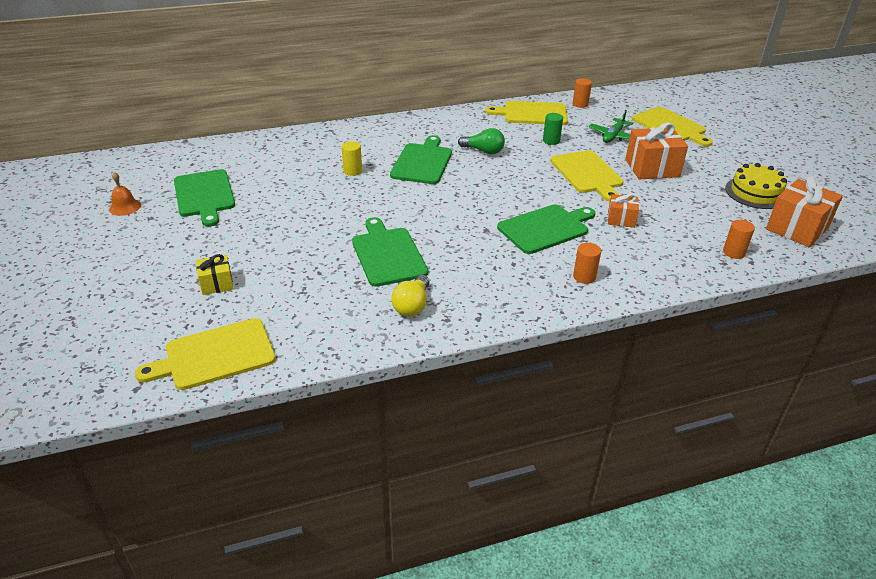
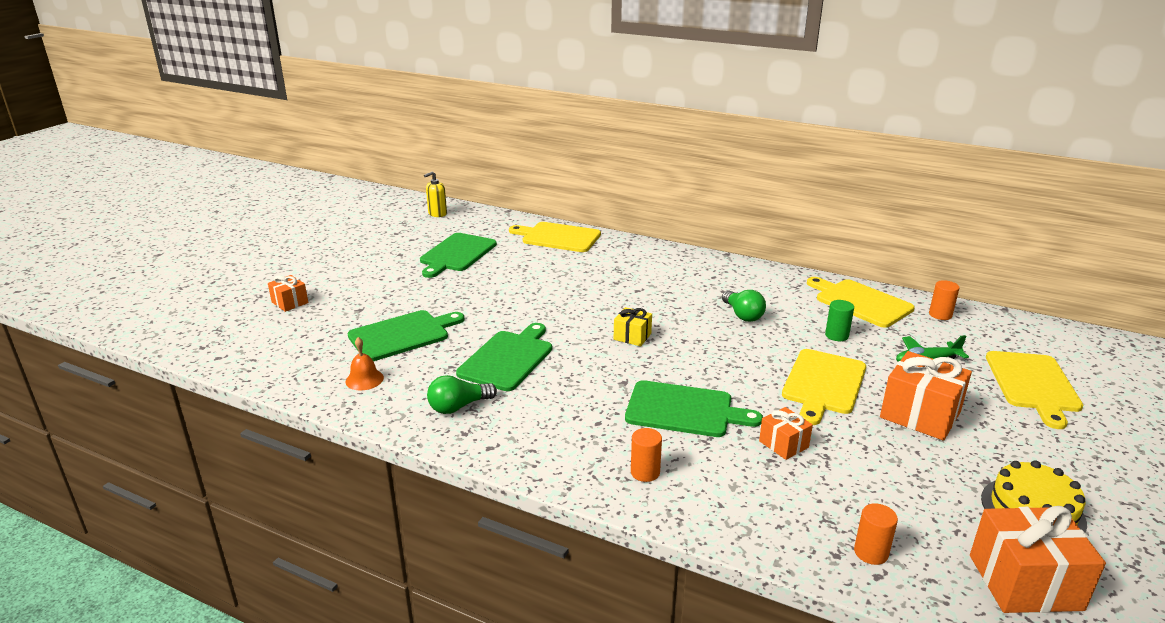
camera: 45 degrees right, 10 degrees down
orange bell [109,172,141,216] -> orange bell moved to [345,337,384,390]
yellow cutting board [135,318,276,390] -> yellow cutting board moved to [509,222,601,252]
yellow gift [196,254,234,295] -> yellow gift moved to [614,307,652,346]
yellow cylinder [342,141,362,176] -> none
green cutting board [390,135,452,184] -> green cutting board moved to [348,310,464,361]
yellow light bulb [391,275,429,316] -> green light bulb [427,375,497,414]
none -> orange gift [268,275,308,312]
none -> yellow soap dispenser [424,171,447,217]

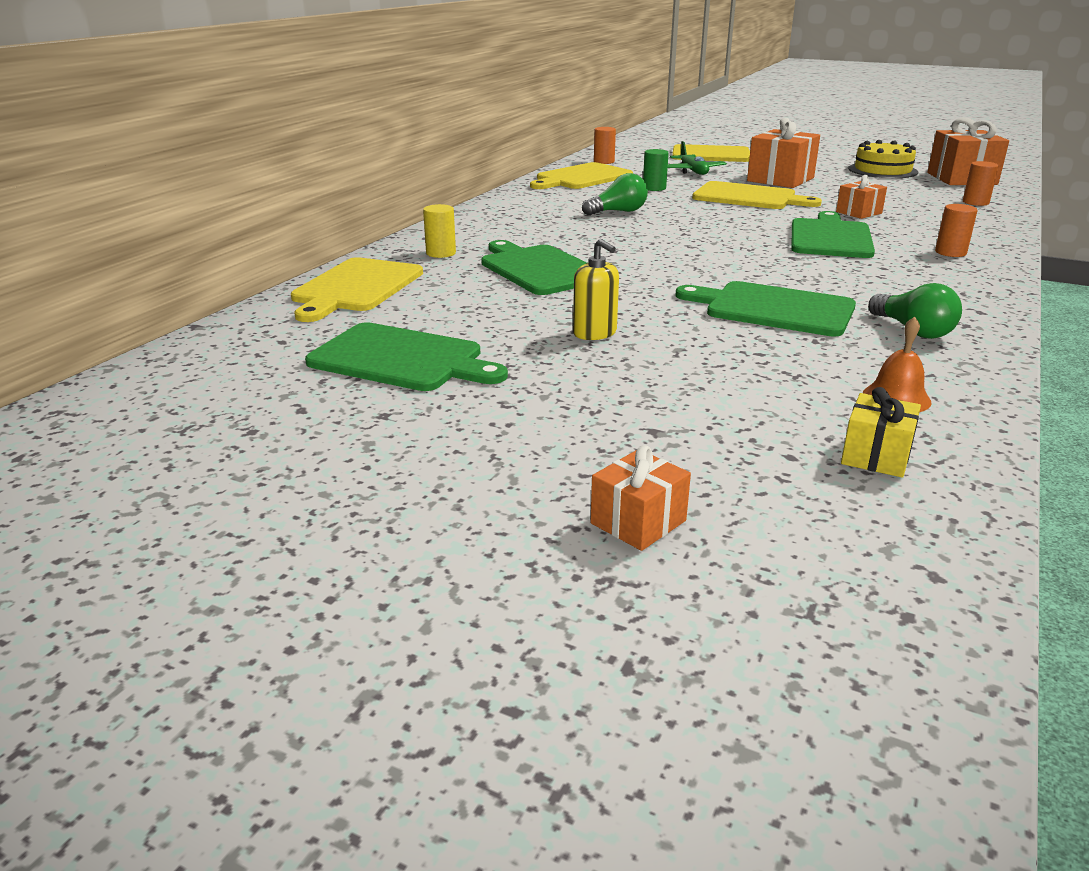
camera: 90 degrees left, 0 degrees up
green cutting board [348,310,464,361] -> green cutting board moved to [481,240,587,295]
yellow soap dispenser [424,171,447,217] -> yellow soap dispenser moved to [573,239,619,340]
yellow gift [614,307,652,346] -> yellow gift moved to [841,387,921,478]
none -> yellow cylinder [423,204,456,258]

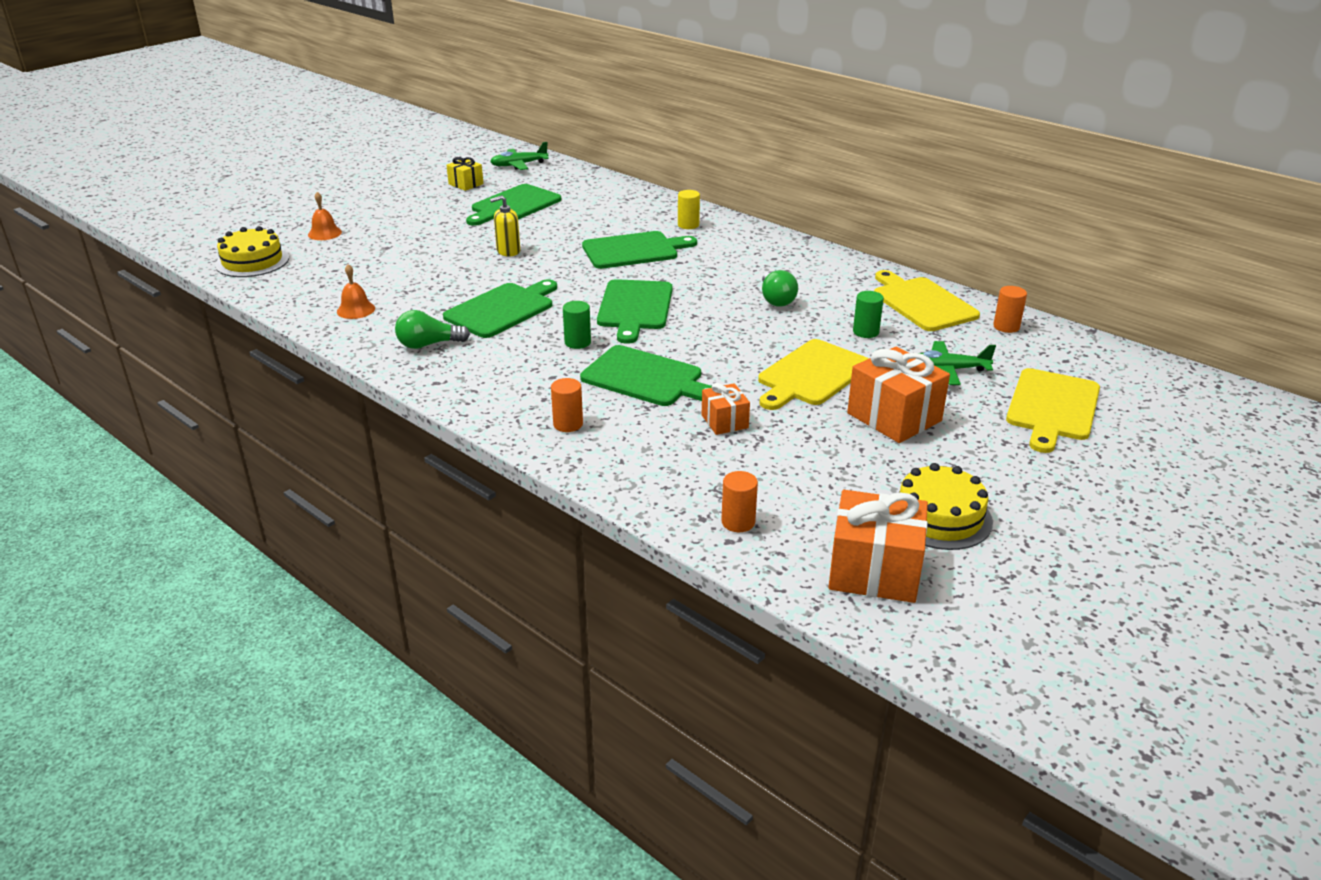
camera: 105 degrees right, 5 degrees up
yellow cutting board [291,257,423,322] -> none
orange gift [591,445,691,551] -> orange bell [308,192,342,240]
yellow gift [841,387,921,478] -> yellow gift moved to [446,157,484,191]
none -> yellow cake [215,226,289,277]
none -> green plane [490,142,549,170]
none -> green cylinder [563,301,591,349]
none -> green cutting board [597,279,673,344]

